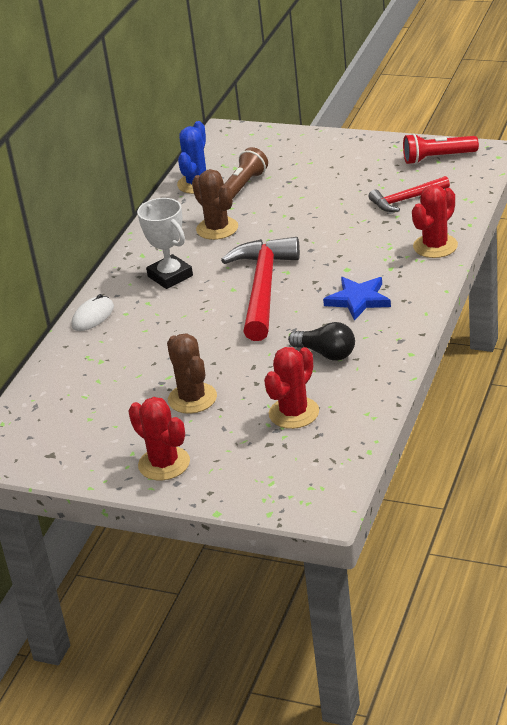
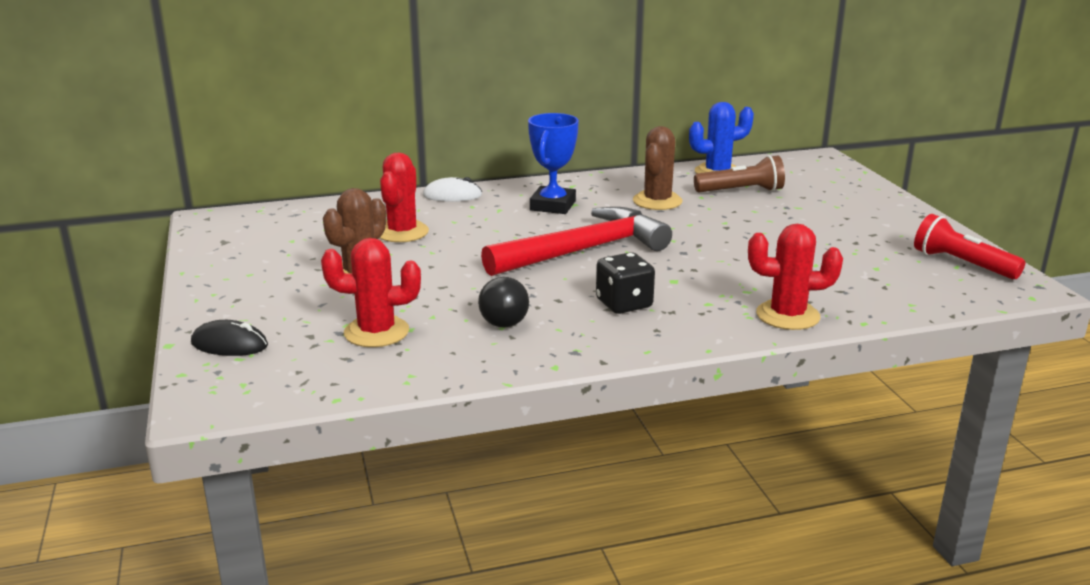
camera: 50 degrees right, 10 degrees down
red cactus [128,397,190,480] -> red cactus moved to [380,152,429,242]
white trophy [137,198,193,289] -> blue trophy [528,113,579,214]
blue star [323,277,391,321] -> black dice [596,252,655,314]
red hammer [368,176,450,212] -> none
none -> black mouse [191,320,268,356]

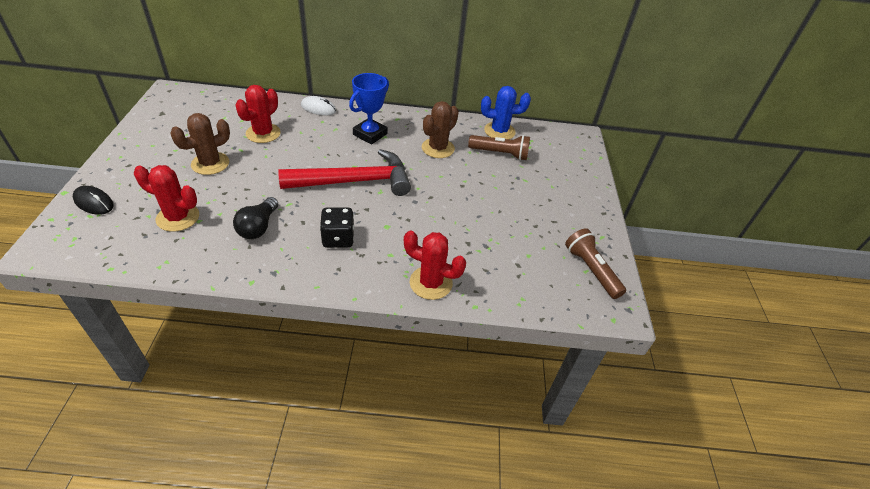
camera: 15 degrees right, 20 degrees up
red flashlight [914,214,1025,279] -> brown flashlight [565,228,626,299]

